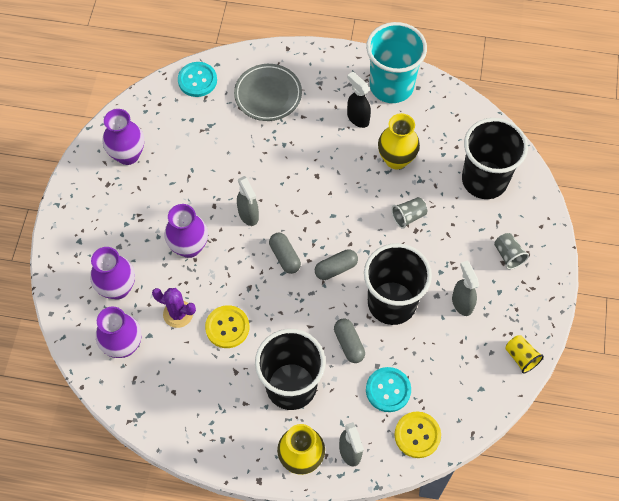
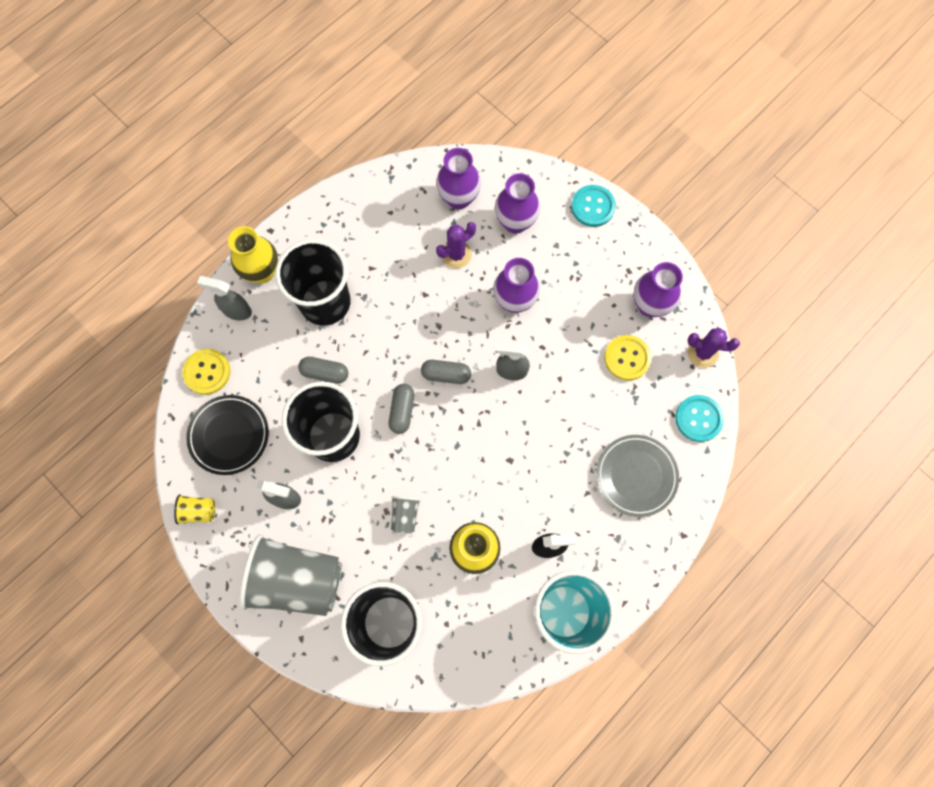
camera: 125 degrees right, 10 degrees up
yellow button [205,305,249,348] -> yellow button moved to [604,335,651,381]
turquoise button [366,367,411,412] -> turquoise button moved to [571,185,616,227]
grey cup [494,233,529,269] -> grey cup [239,534,342,616], size x2.42
none -> black plate [186,395,269,475]
none -> purple cactus [687,328,740,368]

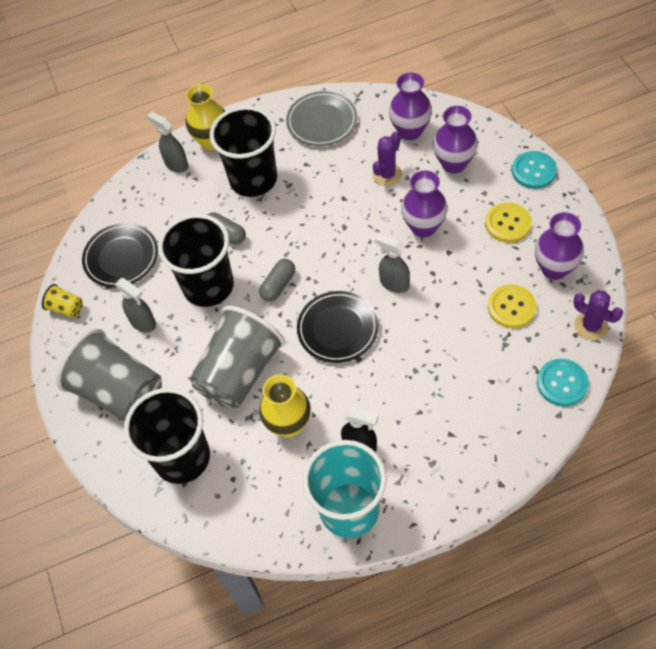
camera: 30 degrees right, 15 degrees down
yellow button [182,349,231,395] -> yellow button moved to [485,203,532,243]
grey cup [391,496,421,534] -> grey cup [190,306,285,409], size x2.42
grey capsule [421,360,471,384] -> none
purple cactus [436,222,476,269] -> purple cactus turned 45 degrees counterclockwise [372,132,402,186]
grey plate [596,435,679,517] -> grey plate moved to [286,91,357,146]
none -> black plate [297,291,379,363]

